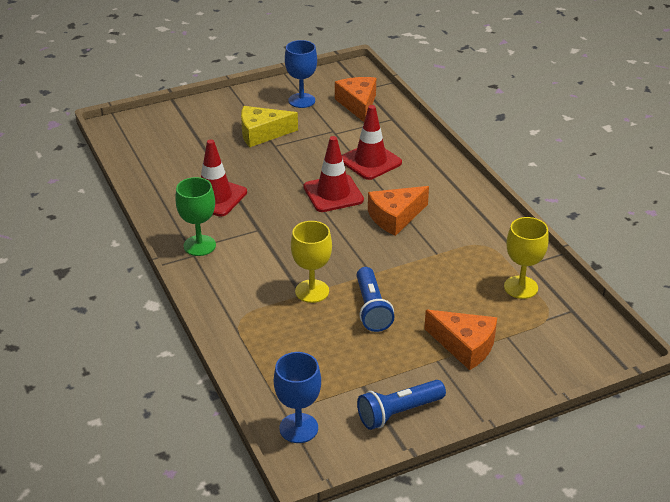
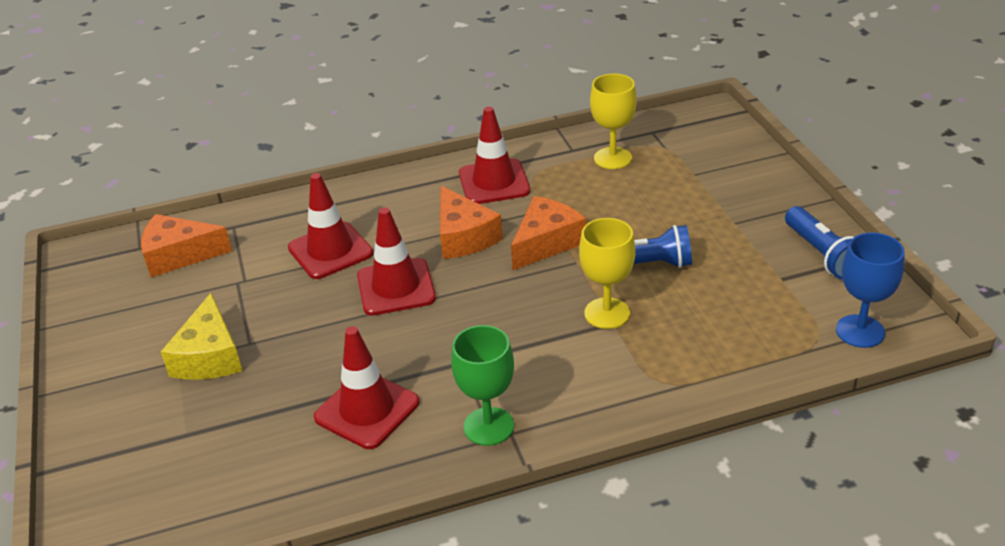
camera: 80 degrees left, 0 degrees up
blue goblet [285,40,317,108] -> none
orange cheese [424,310,497,370] -> orange cheese moved to [511,196,586,270]
none -> red traffic cone [459,107,530,204]

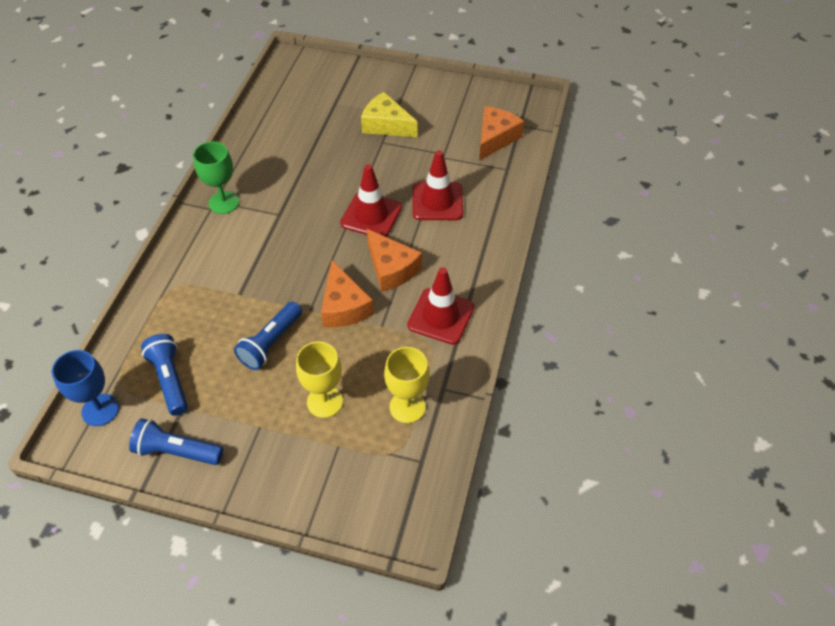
camera: 120 degrees right, 15 degrees up
red traffic cone [314,326,420,449] -> none
orange cheese [440,186,503,259] -> orange cheese turned 135 degrees counterclockwise [366,229,422,292]
yellow goblet [579,218,635,329] -> yellow goblet moved to [296,341,343,418]
none -> blue flashlight [141,334,188,416]

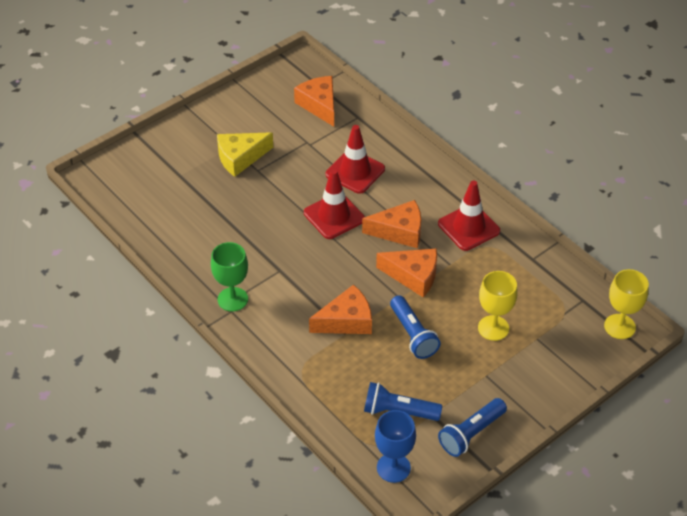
camera: 55 degrees left, 5 degrees down
yellow goblet [384,347,430,423] -> yellow goblet moved to [604,269,649,339]
none -> orange cheese [309,284,372,334]

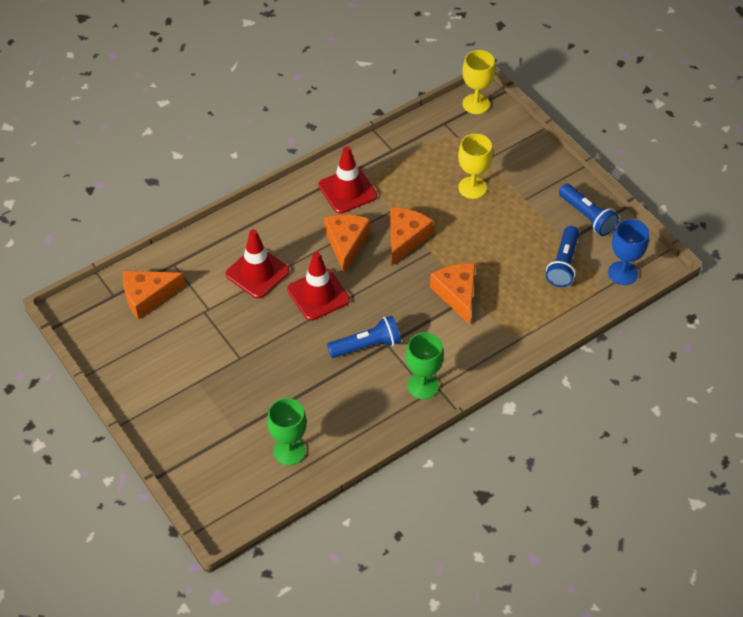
camera: 85 degrees left, 5 degrees up
yellow cheese [217,132,273,177] -> none
blue flashlight [390,295,441,359] -> blue flashlight moved to [327,316,401,358]
none -> green goblet [267,398,307,465]

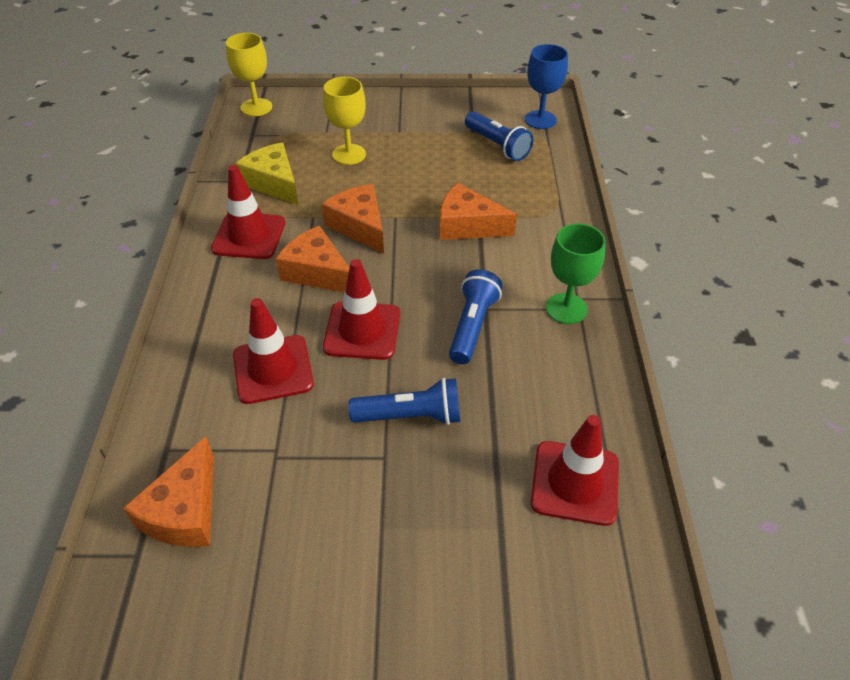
camera: 55 degrees left, 5 degrees down
green goblet [267,398,307,465] -> red traffic cone [531,415,619,526]
blue flashlight [559,184,619,236] -> blue flashlight moved to [348,378,460,425]
none -> yellow cheese [235,143,298,205]

